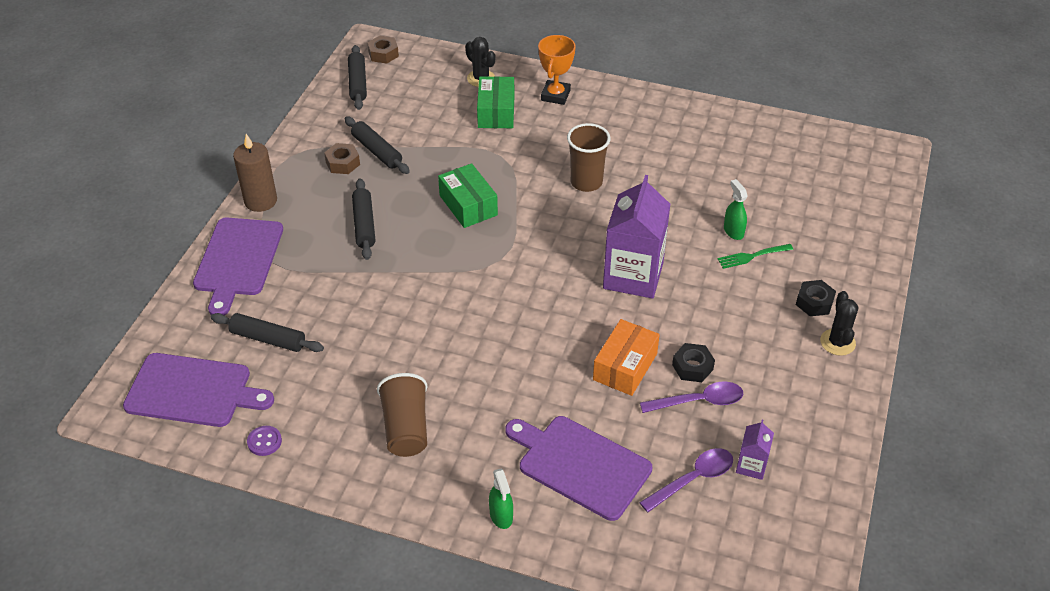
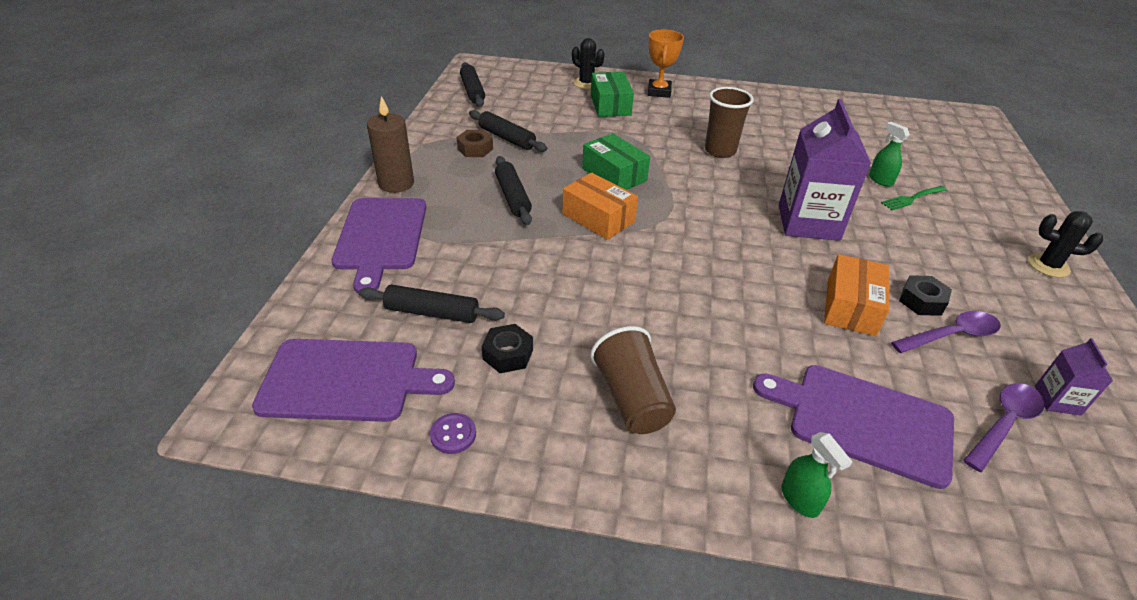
camera: 10 degrees left, 5 degrees down
brown nut [367,36,399,64] -> none
black nut [796,280,836,316] -> black nut moved to [482,324,533,373]
black cactus [820,291,858,356] -> black cactus turned 60 degrees counterclockwise [1029,211,1103,278]
none -> orange box [562,173,638,240]

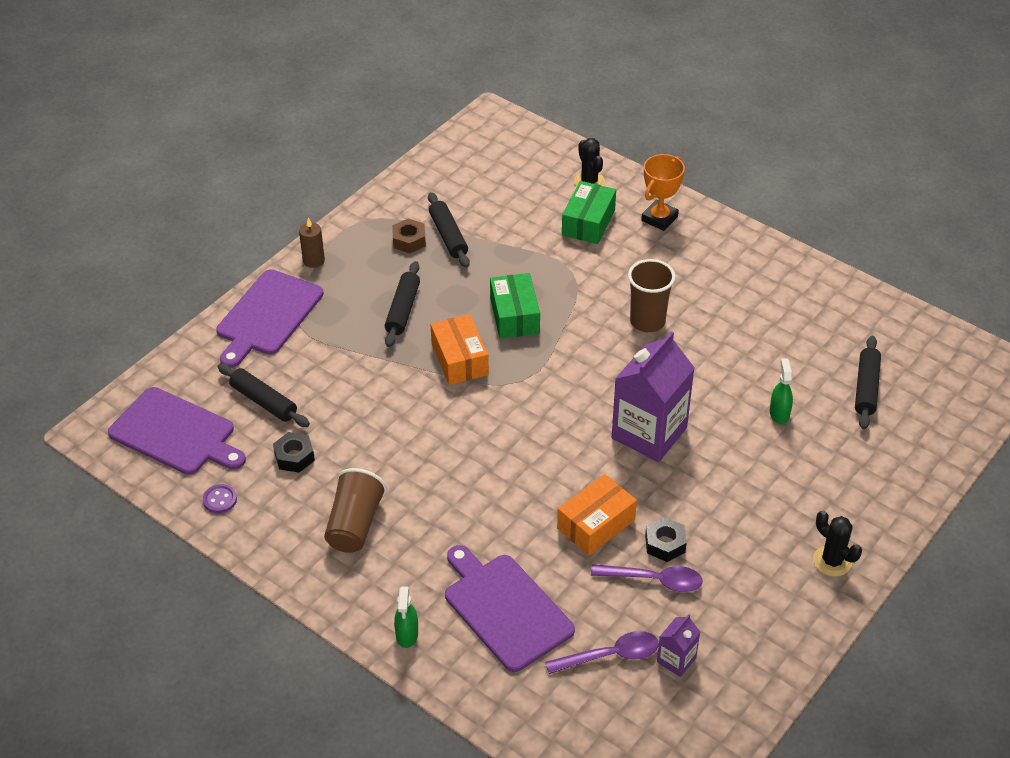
camera: 30 degrees right, 5 degrees up
brown candle [367,96,414,193] -> brown candle [299,217,325,268], size x0.64
black rolling pin [460,62,485,107] -> black rolling pin moved to [855,336,881,429]
green fork [881,186,947,211] -> none

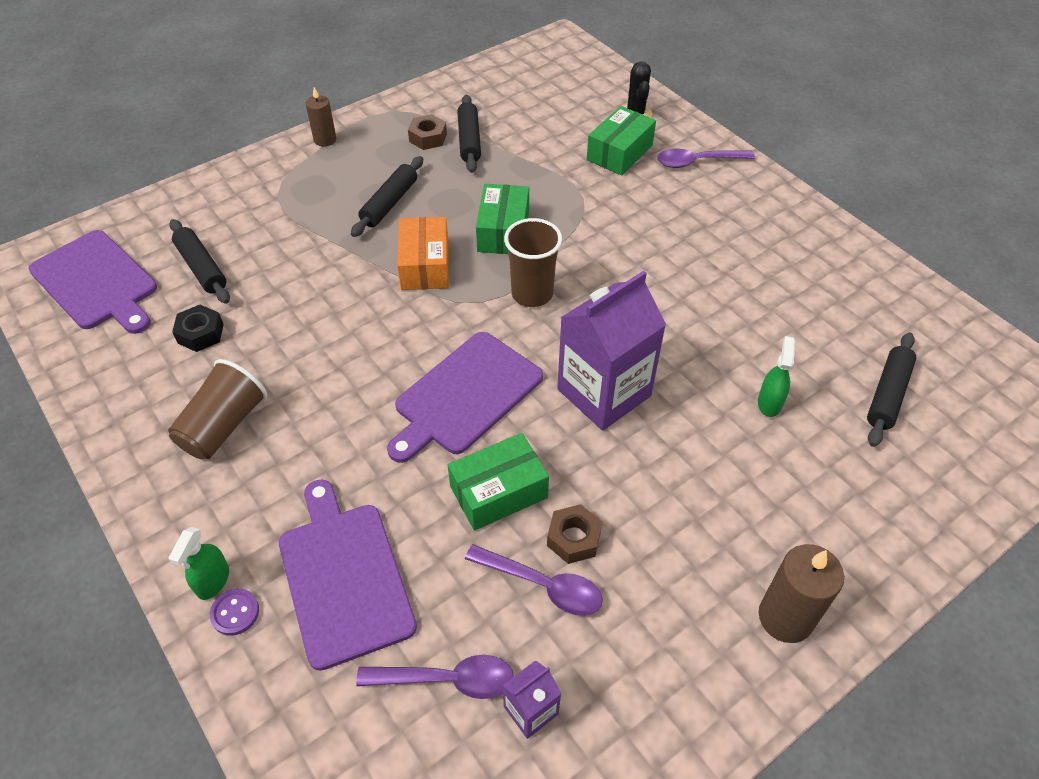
camera: 15 degrees right, 5 degrees up
purple button [203,484,237,513] -> purple button moved to [210,589,259,636]
purple cutting board [216,269,324,368] -> purple cutting board moved to [387,332,543,463]
orange box [557,474,637,555] -> green box [448,433,549,531]
brown cup [628,259,676,332] -> brown cup moved to [504,218,562,307]
orange trophy [641,154,685,231] -> purple spoon [657,149,755,168]
black nut [645,517,687,562] -> brown nut [547,504,602,564]
black cactus [813,511,862,577] -> brown candle [758,544,844,643]

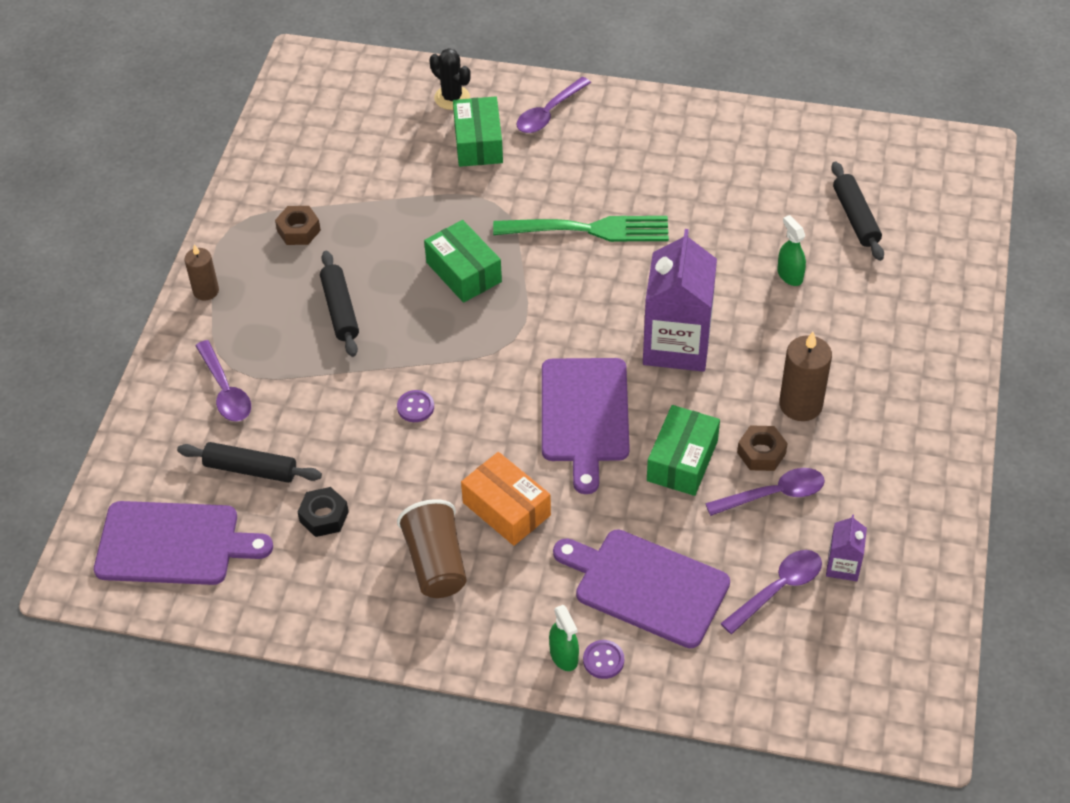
camera: 40 degrees left, 0 degrees up
orange box [397,217,449,290] -> orange box moved to [461,452,551,546]
black rolling pin [457,95,481,173] -> none
brown cup [504,218,562,307] -> none
brown candle [758,544,844,643] -> brown candle moved to [779,332,832,421]
none -> purple spoon [195,340,251,422]
none -> purple button [397,390,434,422]
none -> green fork [493,216,669,242]

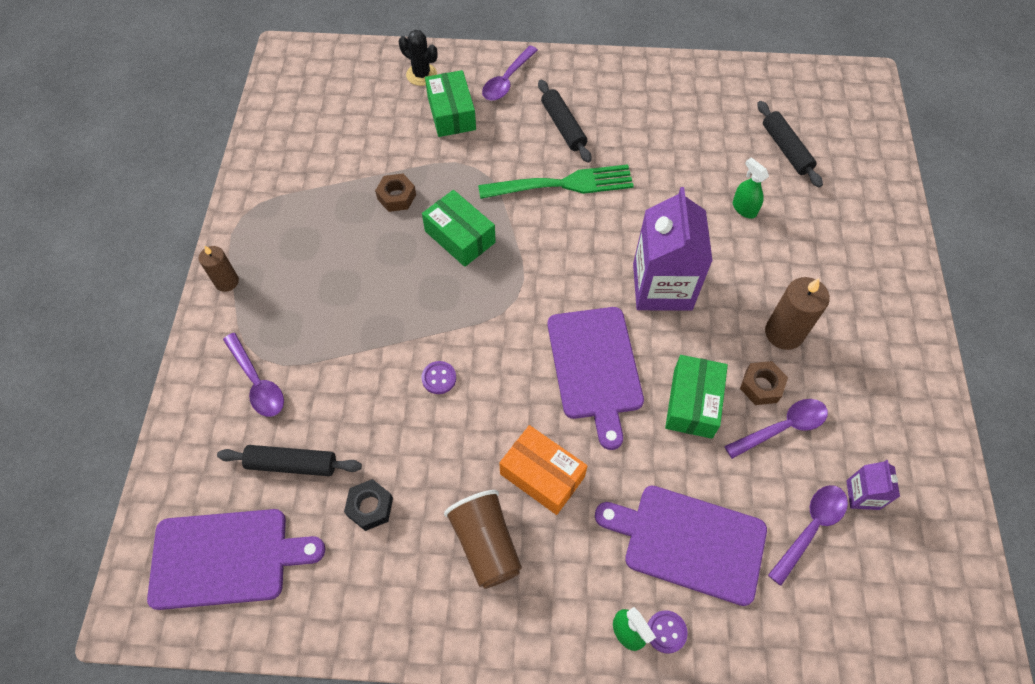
camera: 10 degrees left, 10 degrees up
brown nut [275,206,321,245] -> brown nut moved to [375,174,416,212]
black rolling pin [320,251,359,357] -> black rolling pin moved to [538,80,591,163]

